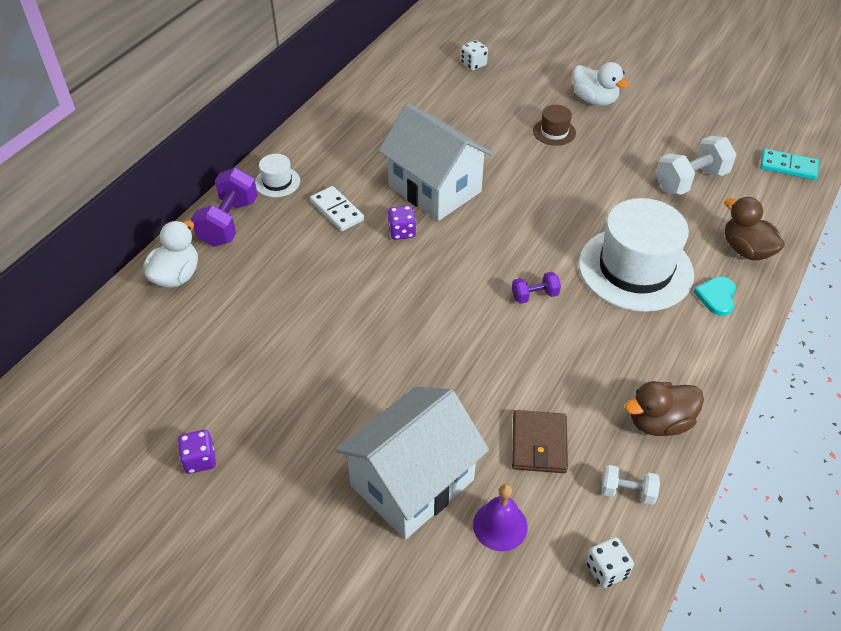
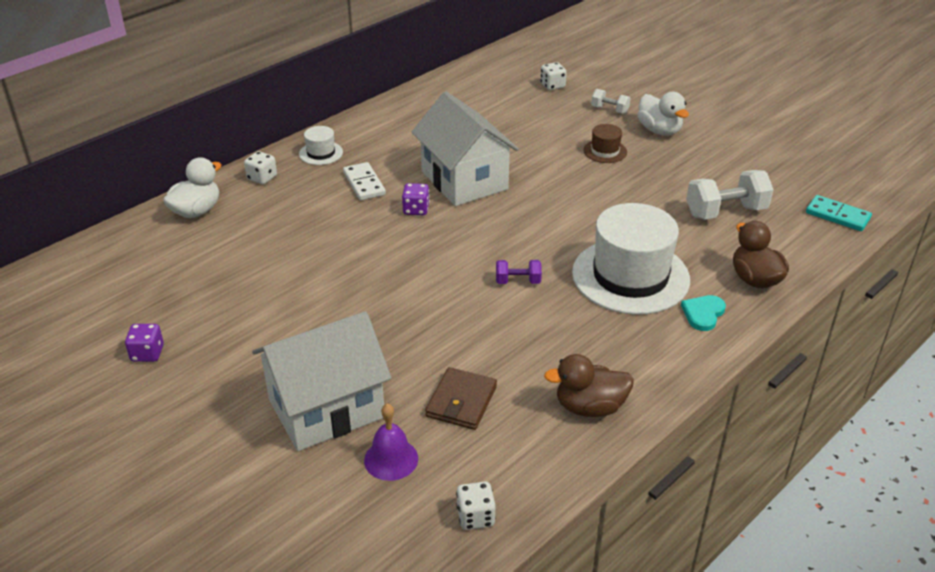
camera: 15 degrees right, 10 degrees down
purple dumbbell [191,168,258,247] -> white dice [244,151,277,184]
white dumbbell [602,465,660,505] -> white dumbbell moved to [591,89,630,114]

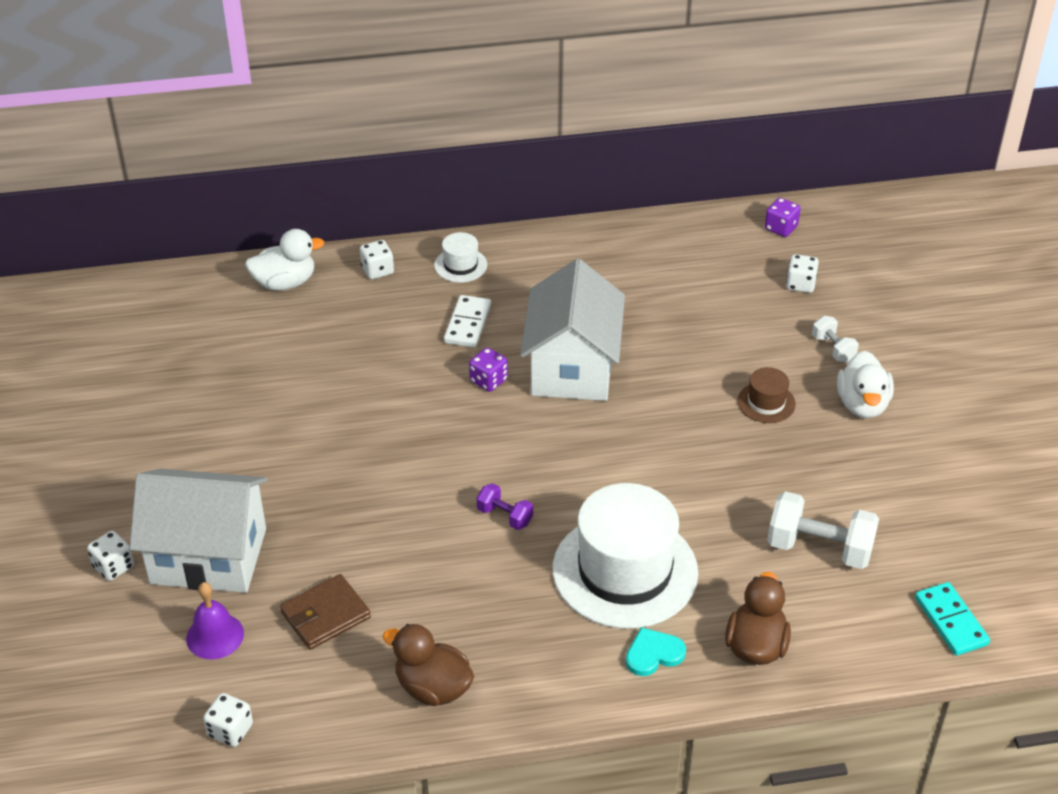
camera: 35 degrees right, 5 degrees up
purple dice [125,324,164,362] -> purple dice moved to [765,198,801,237]
none -> white dice [87,531,134,581]

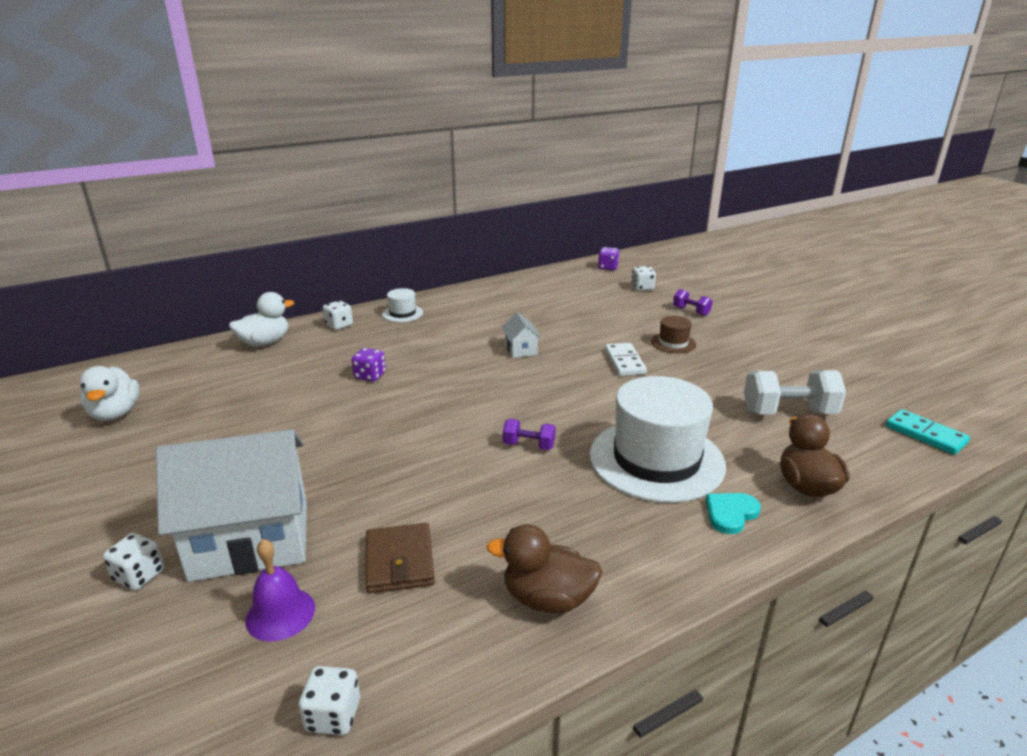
camera: 20 degrees left, 15 degrees down
brown wallet [280,574,371,650] -> brown wallet turned 45 degrees counterclockwise [365,523,435,594]
white domino [444,295,491,348] -> white domino moved to [605,343,647,376]
purple dice [469,348,508,392] -> purple dice moved to [352,348,386,382]
white house [520,259,625,401] -> white house [502,312,541,358], size x0.42
white dumbbell [812,316,859,362] -> purple dumbbell [673,289,712,316]
white duck [837,351,894,418] -> white duck moved to [79,366,140,421]

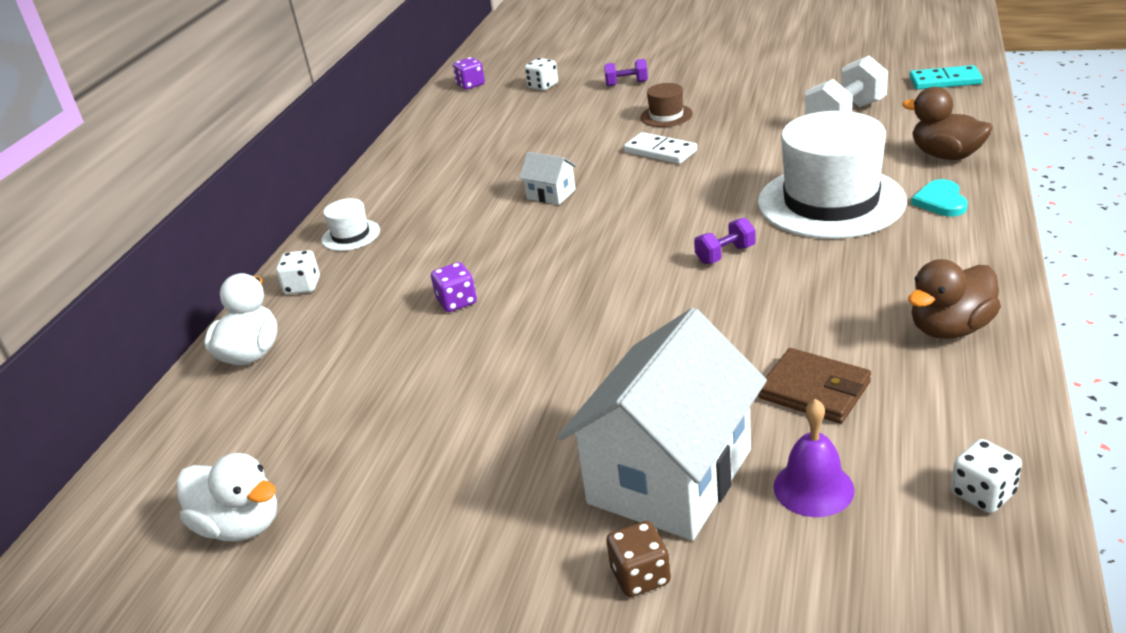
camera: 40 degrees left, 5 degrees up
white dice [103,533,164,590] -> brown dice [606,521,671,597]

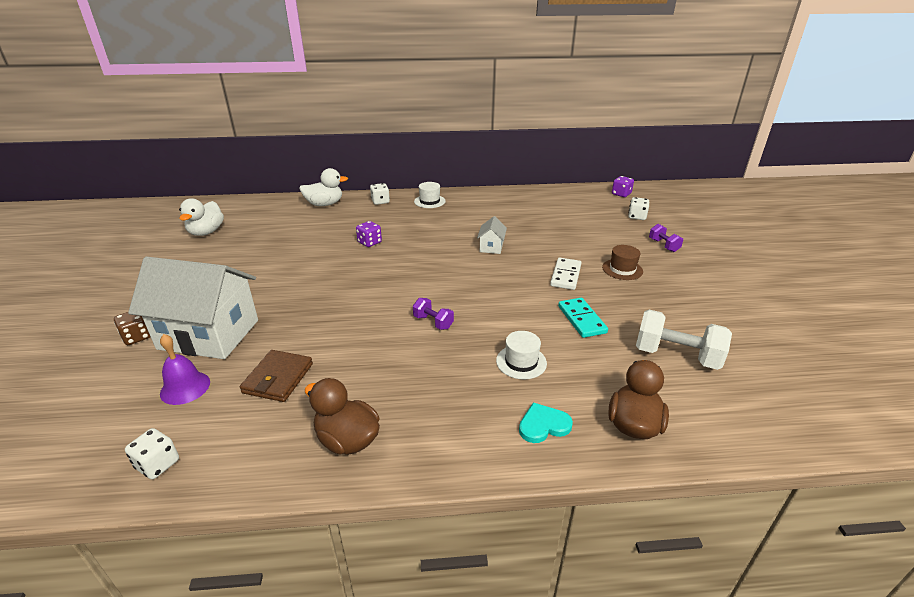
camera: 65 degrees right, 0 degrees up
white hat [758,111,907,239] -> white hat [496,331,547,380], size x0.44
turquoise domino [909,65,983,90] -> turquoise domino moved to [558,298,608,338]

